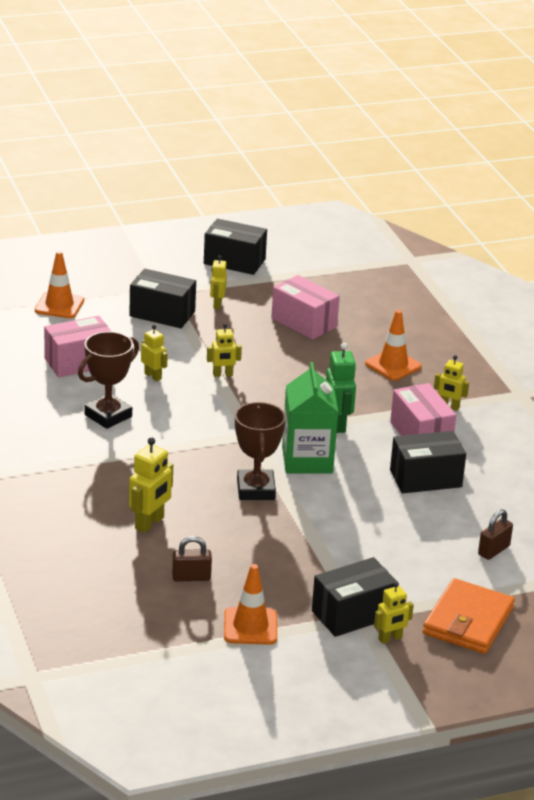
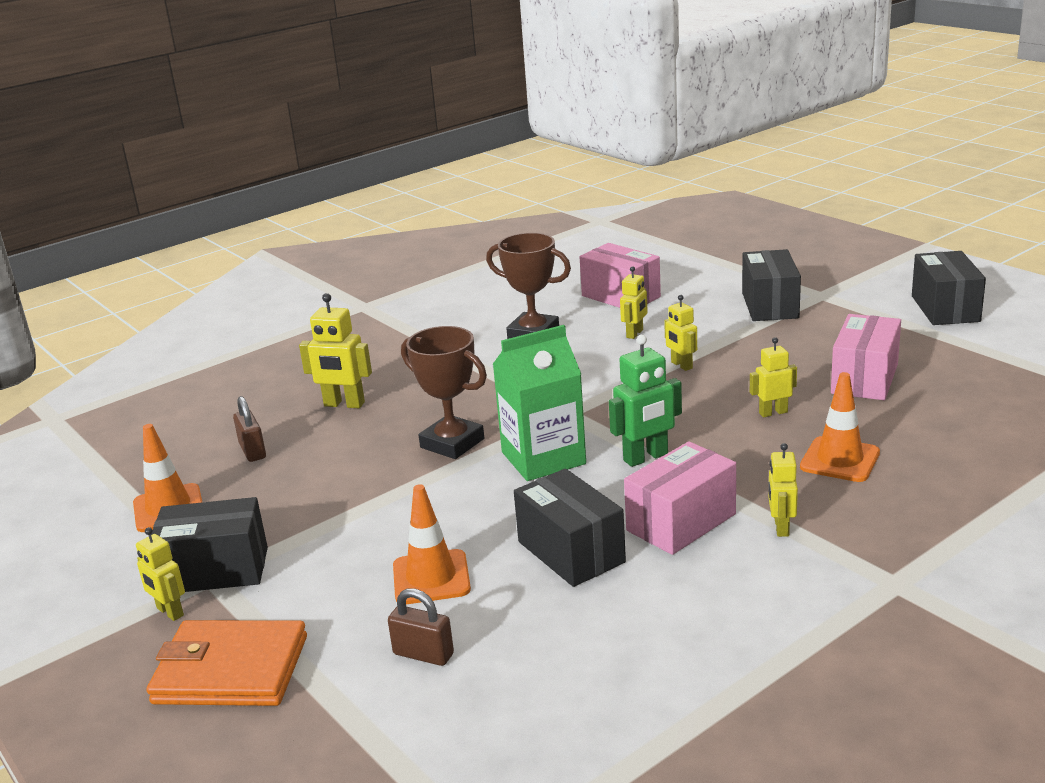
camera: 75 degrees right, 5 degrees down
orange traffic cone [35,251,84,318] -> orange traffic cone moved to [393,484,471,604]
yellow robot [210,255,227,309] -> yellow robot moved to [750,337,797,417]
brown trophy [235,402,286,500] -> brown trophy turned 60 degrees clockwise [401,326,487,459]
black box [312,557,397,637] -> black box turned 45 degrees counterclockwise [151,497,268,592]

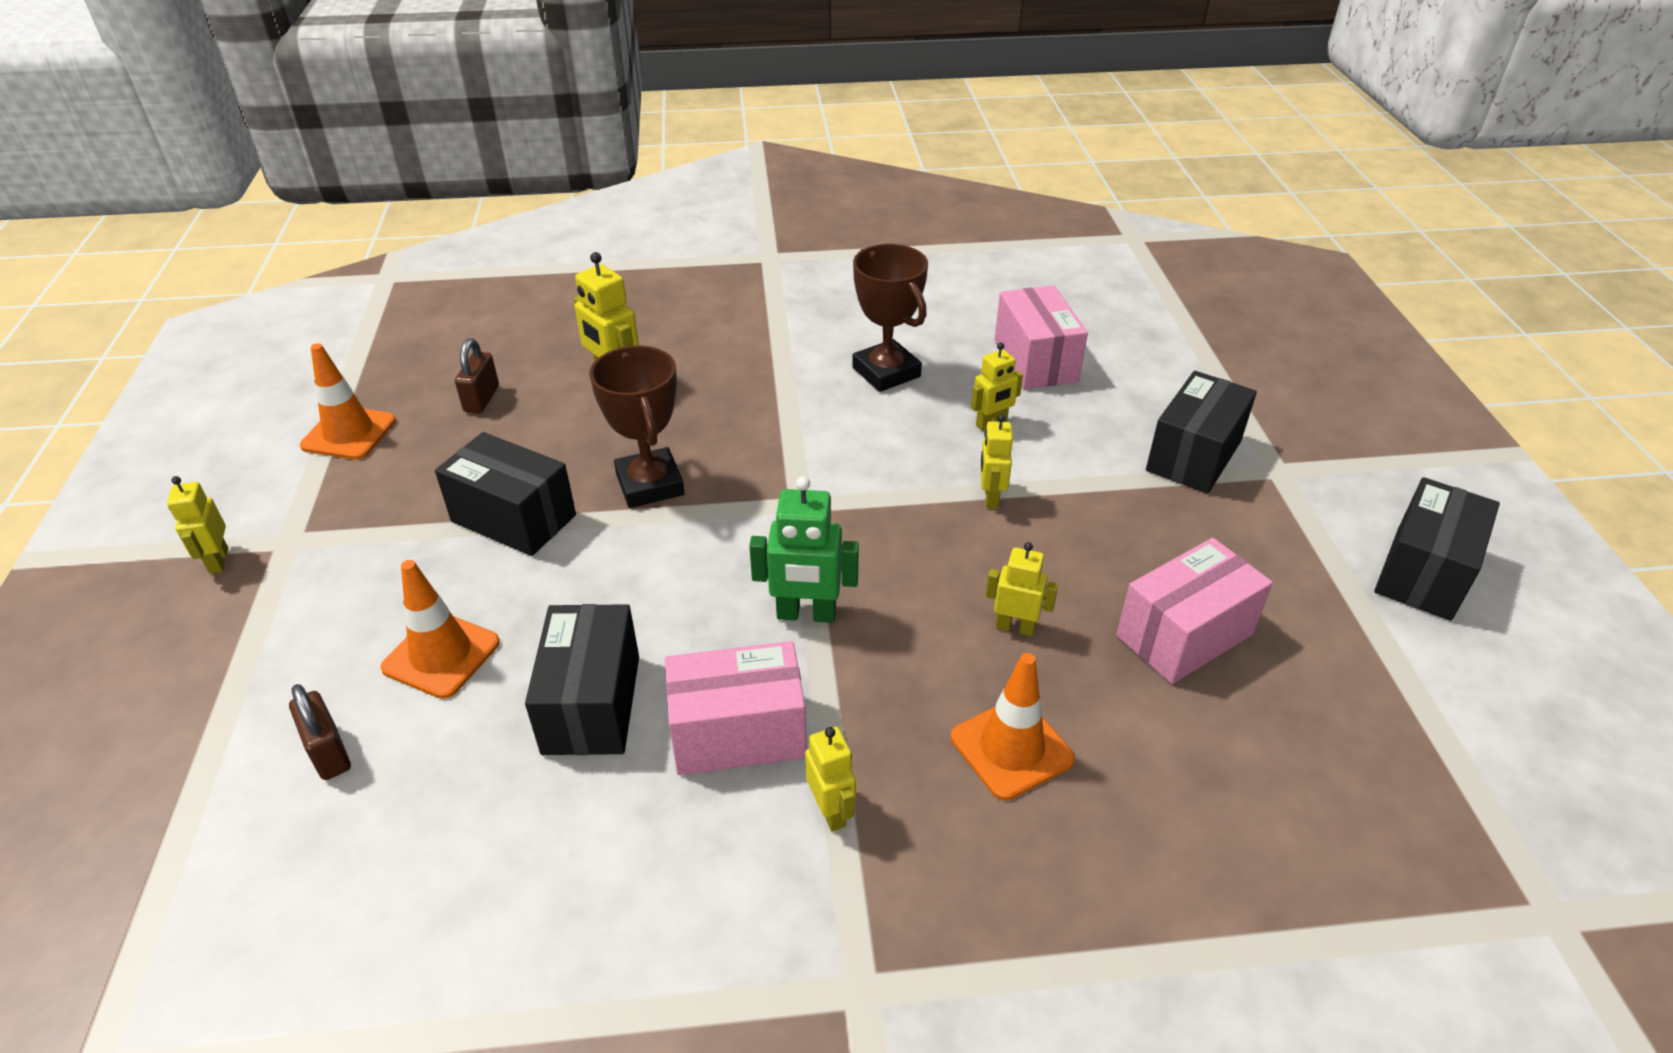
camera: 30 degrees right, 15 degrees up
orange wallet [147,620,307,706] -> none
black box [151,497,268,592] -> black box moved to [435,432,576,556]
green carton [493,325,586,481] -> none
yellow robot [768,443,798,537] -> yellow robot turned 120 degrees clockwise [805,727,856,831]

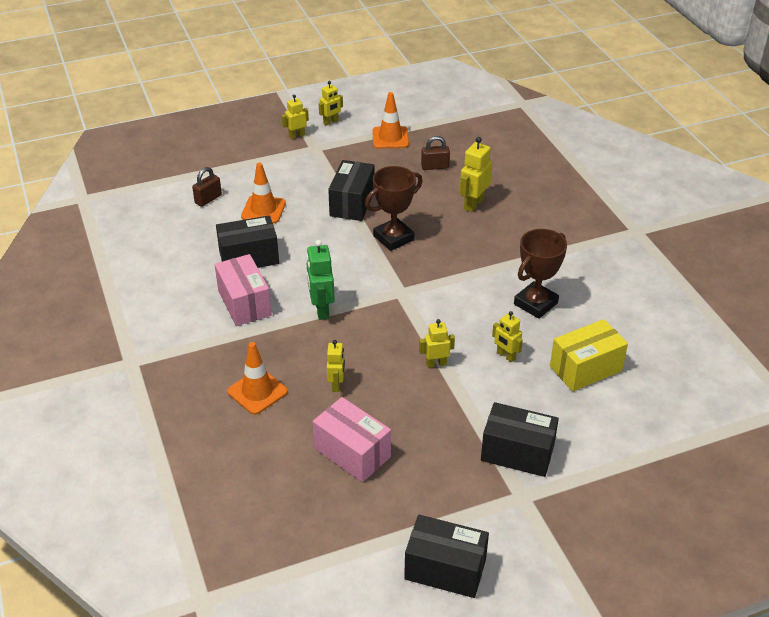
camera: 75 degrees right, 0 degrees up
yellow robot [805,727,856,831] -> yellow robot moved to [319,81,343,126]
pink box [995,285,1088,389] -> yellow box [550,319,628,392]

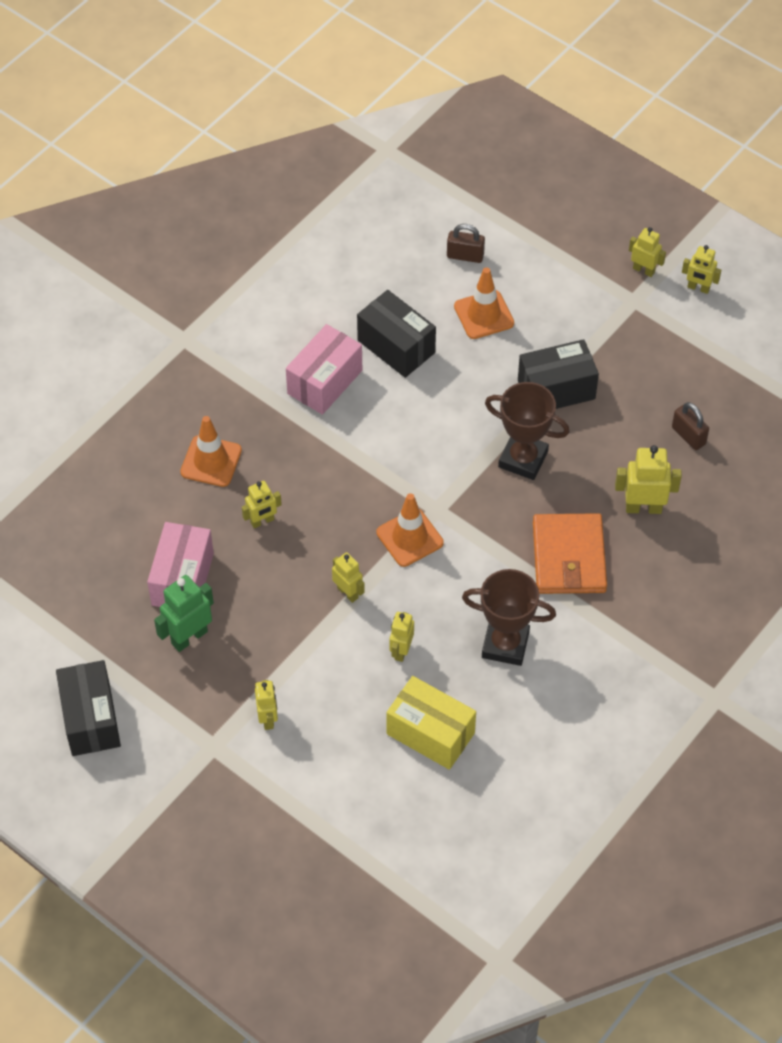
camera: 60 degrees right, 15 degrees up
green robot [306,240,335,320] -> green robot moved to [154,575,214,652]
orange traffic cone [372,92,409,149] -> orange traffic cone moved to [376,493,444,567]
black box [481,402,559,477] -> yellow robot [255,680,278,730]
none -> orange wallet [533,513,607,594]

